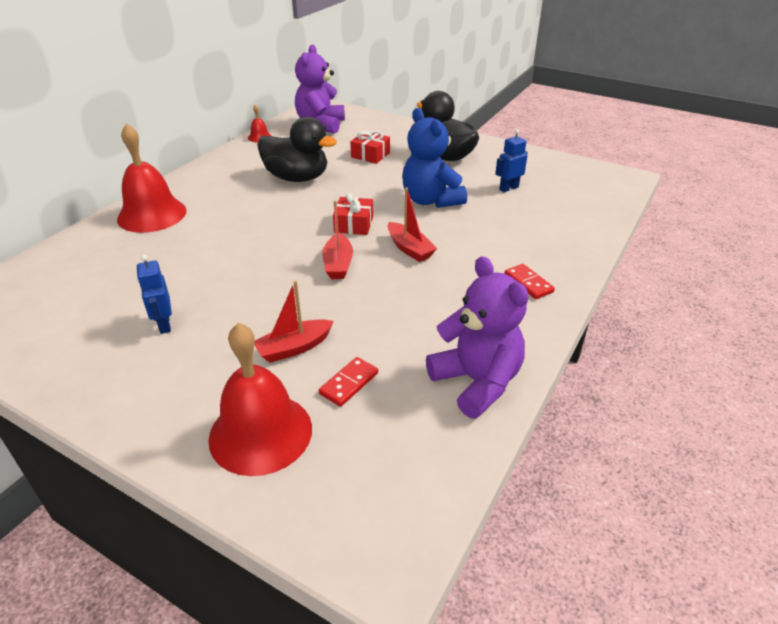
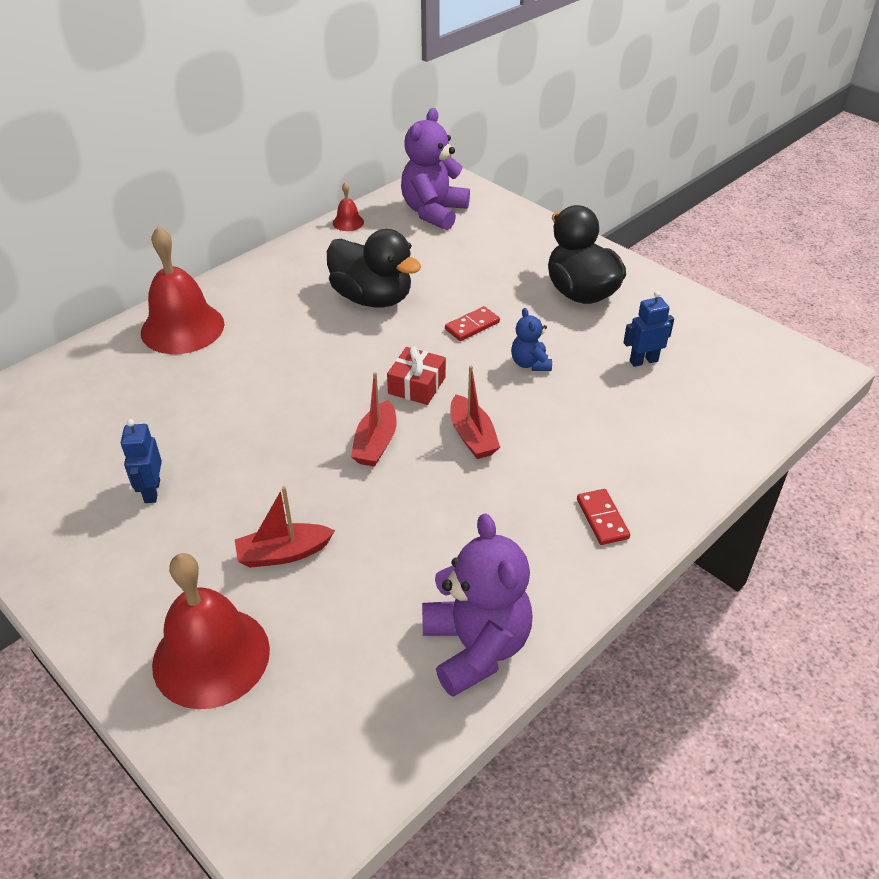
camera: 15 degrees right, 5 degrees up
red domino [319,357,378,407] -> red domino moved to [445,306,500,341]
red gift [350,130,390,164] -> none
blue teddy bear [402,108,467,208] -> blue teddy bear [511,308,552,371], size x0.51

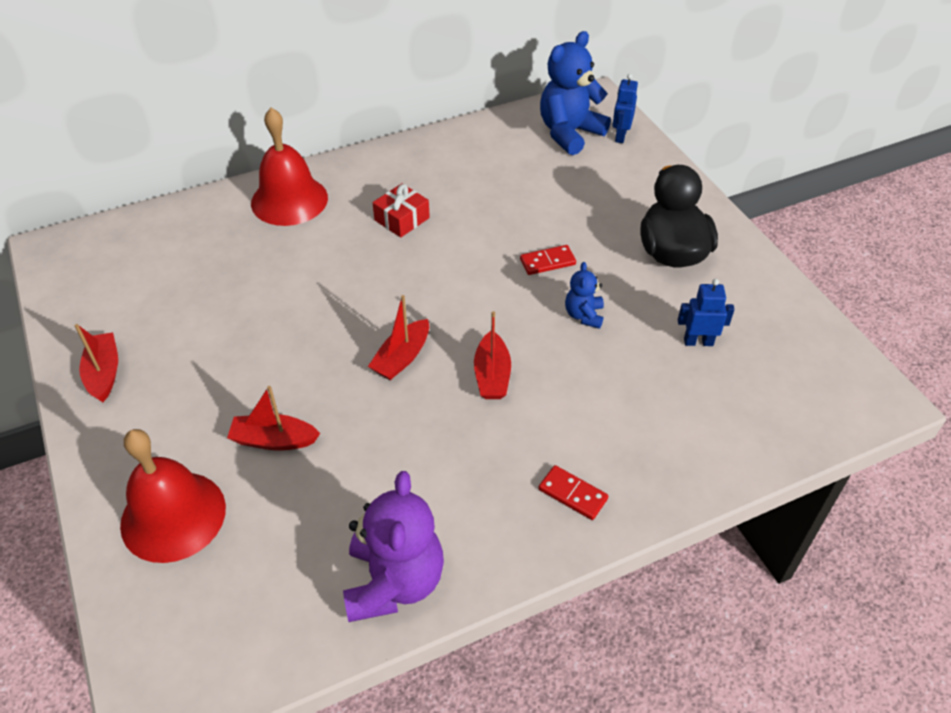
camera: 20 degrees right, 5 degrees up
blue robot [121,419,162,503] -> blue robot moved to [612,74,638,143]
black duck [327,229,421,307] -> none
red bell [333,182,364,231] -> none
red gift [387,346,446,405] -> red gift moved to [373,183,430,237]
purple teddy bear [401,108,470,230] -> blue teddy bear [540,31,611,155]
red domino [577,489,630,545] -> red domino turned 60 degrees counterclockwise [538,465,608,520]
none -> red boat [75,324,118,402]

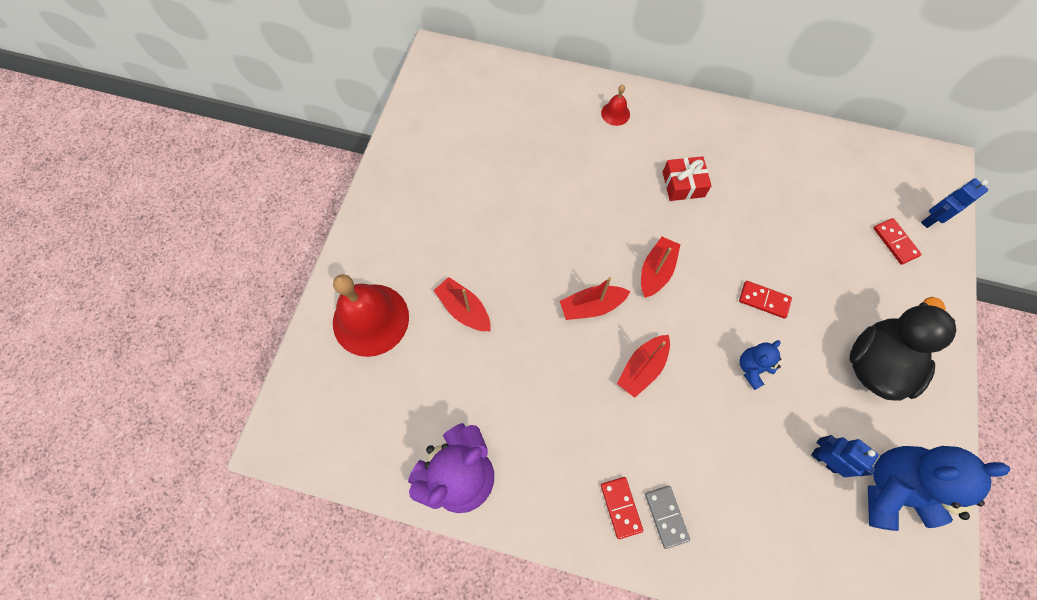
camera: 40 degrees right, 20 degrees up
red boat [75,324,118,402] -> red boat moved to [641,237,681,298]
red bell [251,108,328,226] -> red bell [601,85,630,126], size x0.44
blue teddy bear [540,31,611,155] -> blue teddy bear moved to [868,446,1011,531]
none -> grey domino [645,486,690,549]
none -> red domino [873,218,922,265]

